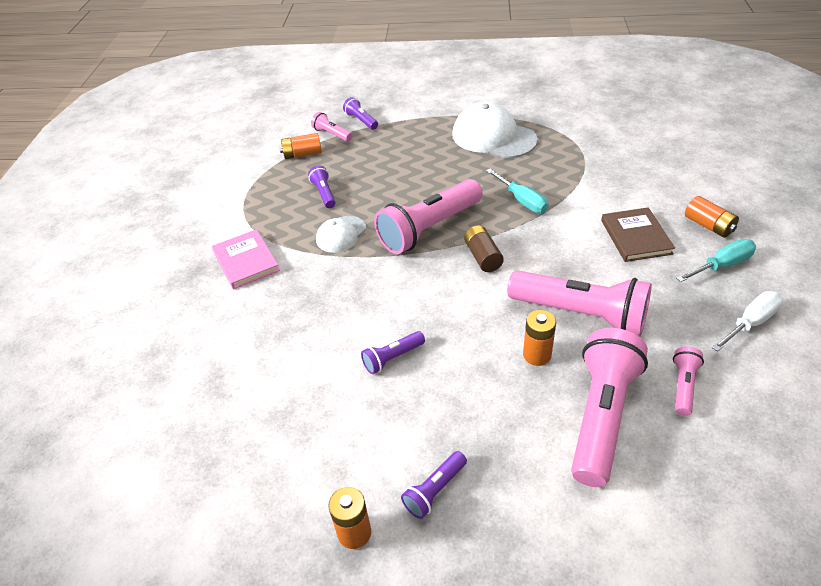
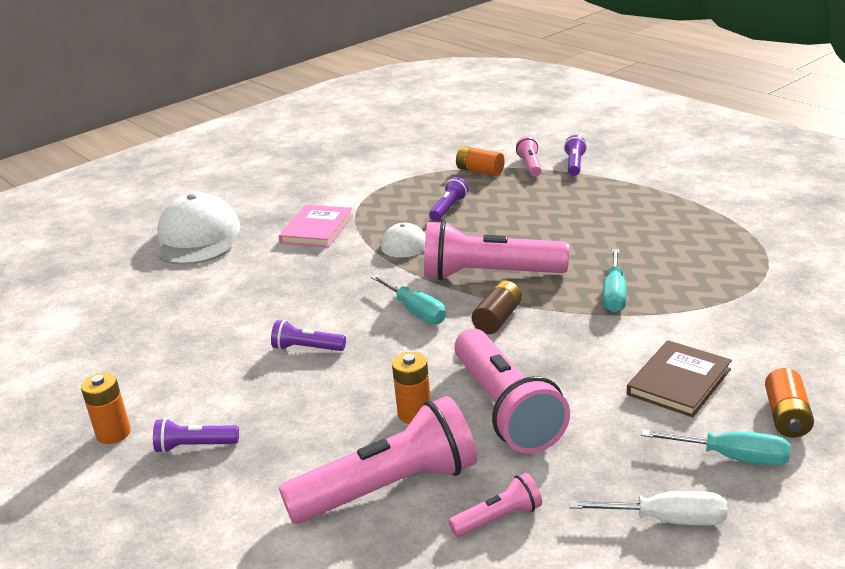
camera: 45 degrees right, 15 degrees down
white cap [452,102,538,158] -> white cap moved to [157,193,240,265]
none -> turquoise screwdriver [371,274,446,324]

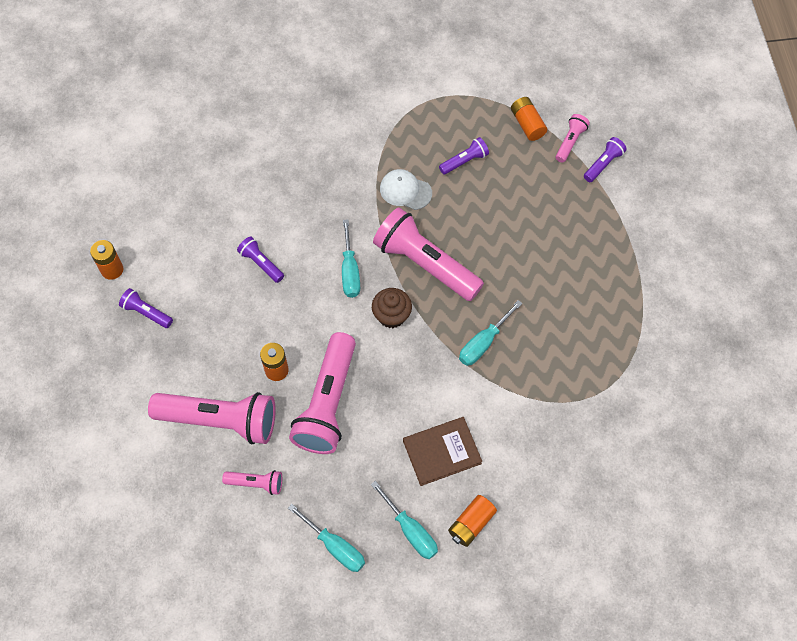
camera: 30 degrees right, 35 degrees up
white cap [157,193,240,265] -> none
pink book [279,205,353,247] -> none
brown battery [472,280,522,334] -> brown cupcake [372,288,412,328]
white screwdriver [569,491,728,526] -> turquoise screwdriver [288,504,365,572]

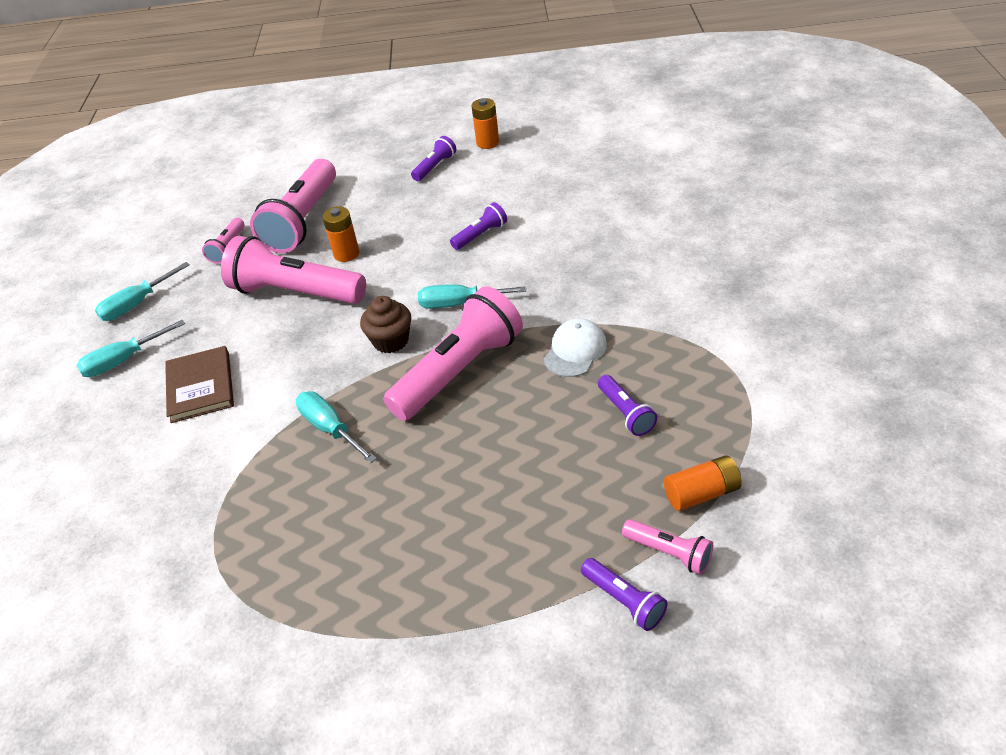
camera: 100 degrees right, 20 degrees down
orange battery [448,495,497,547] -> none

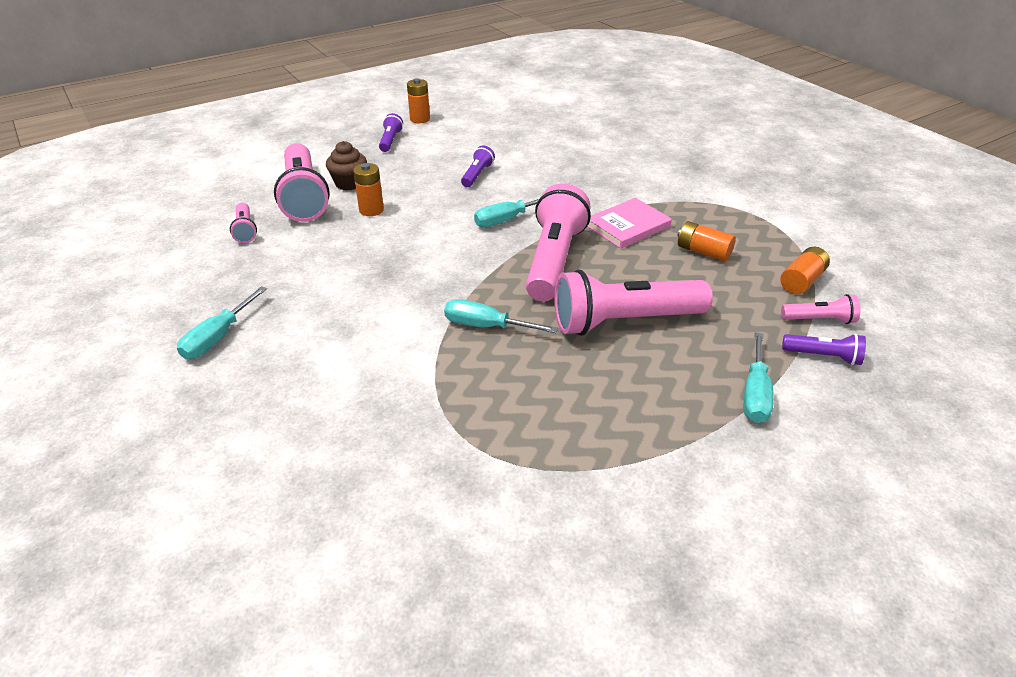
camera: 35 degrees left, 5 degrees down
turquoise screwdriver [95,262,190,321] -> turquoise screwdriver moved to [744,332,774,423]
brown book [165,346,234,423] -> none
pink flashlight [221,236,366,304] -> pink flashlight moved to [554,269,713,336]
brown cupcake [360,296,411,353] -> brown cupcake moved to [326,141,367,190]
white cap [544,318,607,377] -> pink book [587,198,672,249]
purple flashlight [598,375,657,436] -> orange battery [677,221,736,261]

